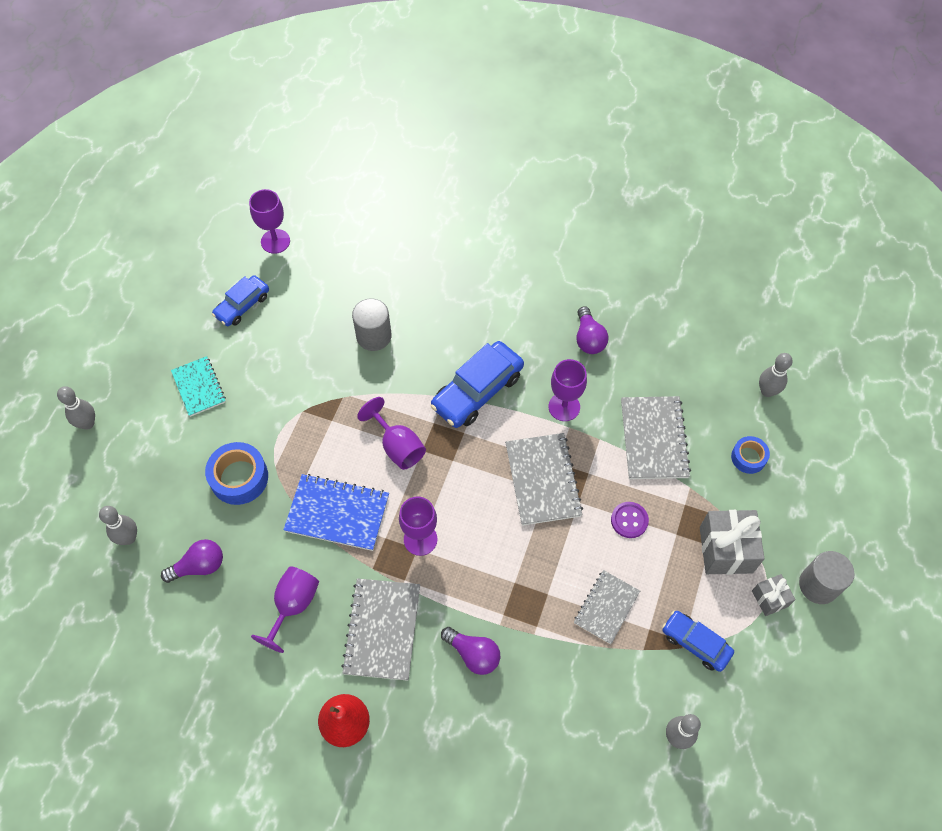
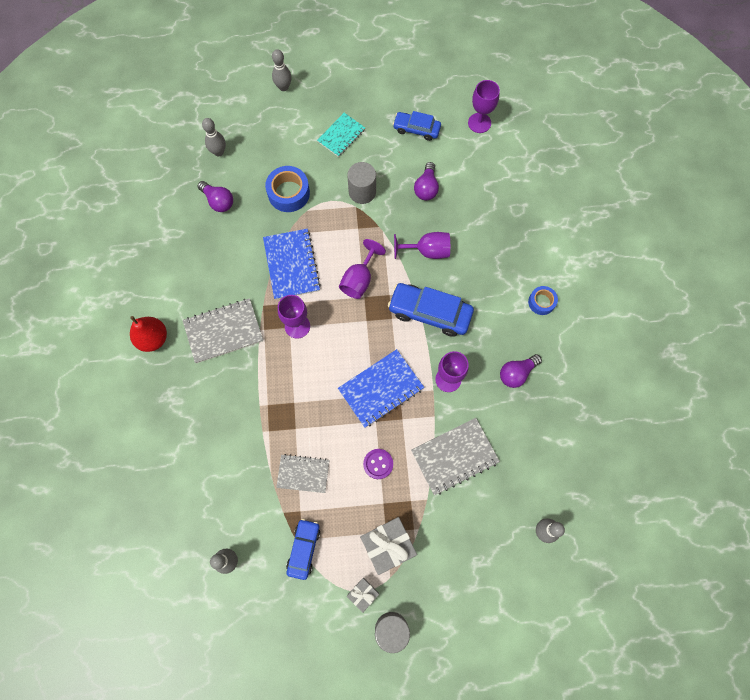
camera: 65 degrees right, 10 degrees up
purple goblet [251,566,319,653] -> purple goblet moved to [394,232,450,259]
grey cylinder [352,299,392,351] -> grey cylinder moved to [347,162,376,204]
purple light bulb [441,627,500,675] -> purple light bulb moved to [414,162,439,200]
grey notebook [505,433,583,526] -> blue notebook [338,349,424,428]
blue tape [731,436,770,474] -> blue tape moved to [528,286,558,315]

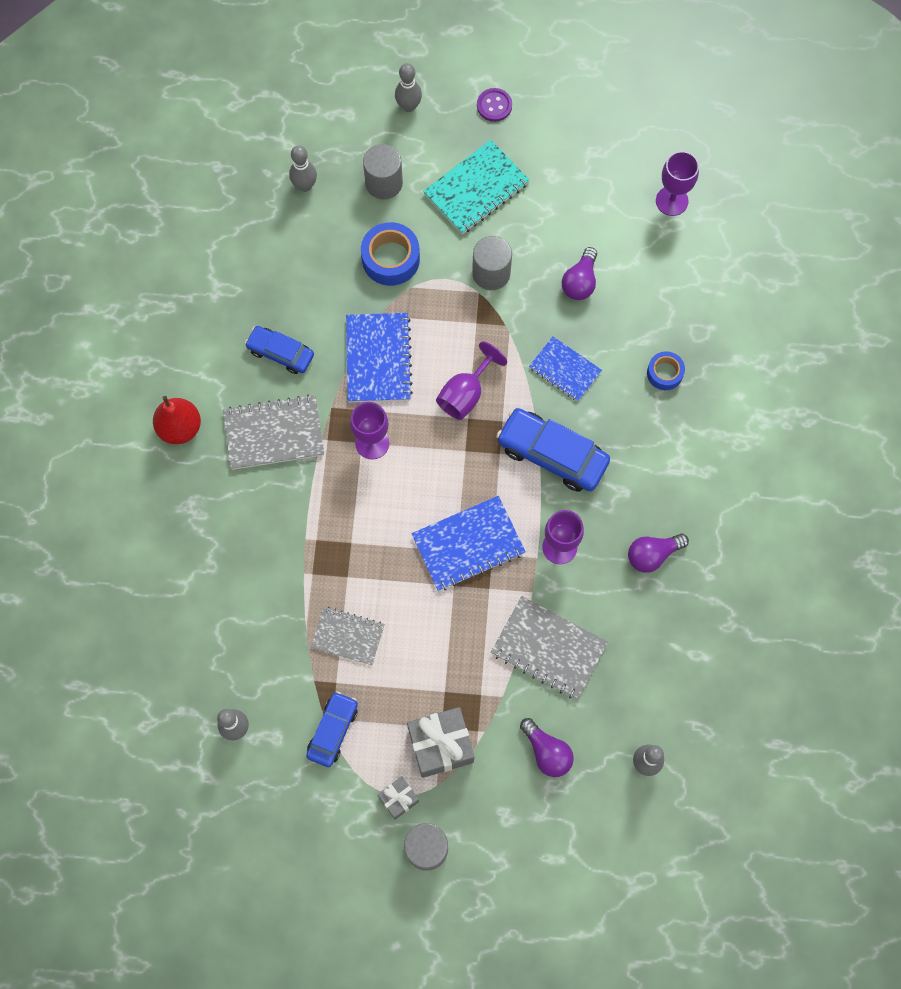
camera: 10 degrees right, 0 degrees up
purple light bulb [198,181,233,212] -> purple light bulb moved to [520,718,574,777]
turquoise notebook [317,113,365,157] -> turquoise notebook [423,140,530,234], size x1.52
purple button [363,449,393,479] -> purple button moved to [477,88,512,122]
blue car [393,111,441,141] -> blue car moved to [245,326,314,374]
purple goblet [394,232,450,259] -> blue notebook [529,336,602,401]
grey notebook [411,418,500,495] -> grey notebook turned 45 degrees clockwise [491,596,608,699]
blue tape [528,286,558,315] -> blue tape moved to [647,351,685,390]
none -> grey cylinder [363,144,403,200]

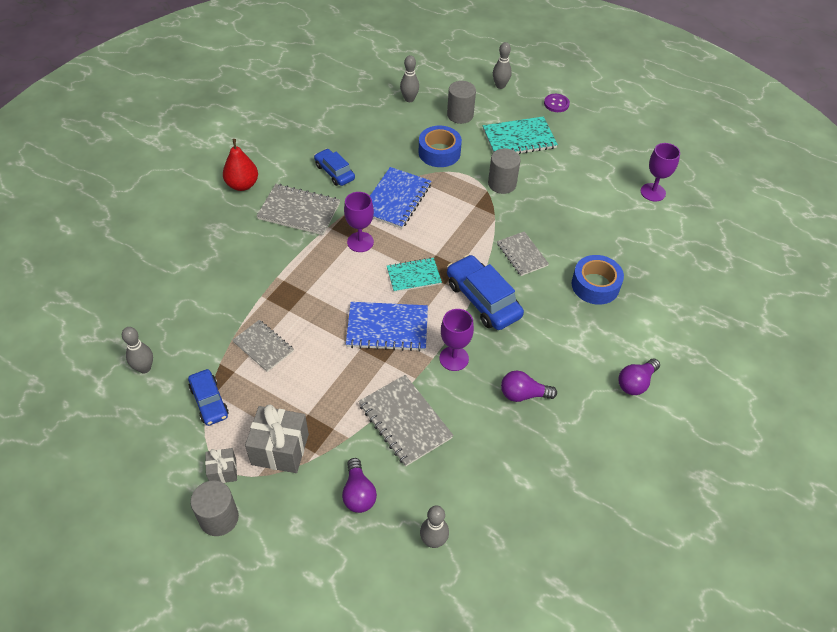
camera: 25 degrees right, 20 degrees down
blue car [306,691,358,767] -> blue car turned 105 degrees clockwise [188,369,229,426]
purple goblet [436,342,507,420] -> none
blue notebook [529,336,602,401] -> grey notebook [497,231,549,276]
purple light bulb [562,247,597,300] -> purple light bulb moved to [618,358,660,395]
blue tape [647,351,685,390] -> blue tape [572,255,624,305], size x1.65
none -> turquoise notebook [387,258,442,292]

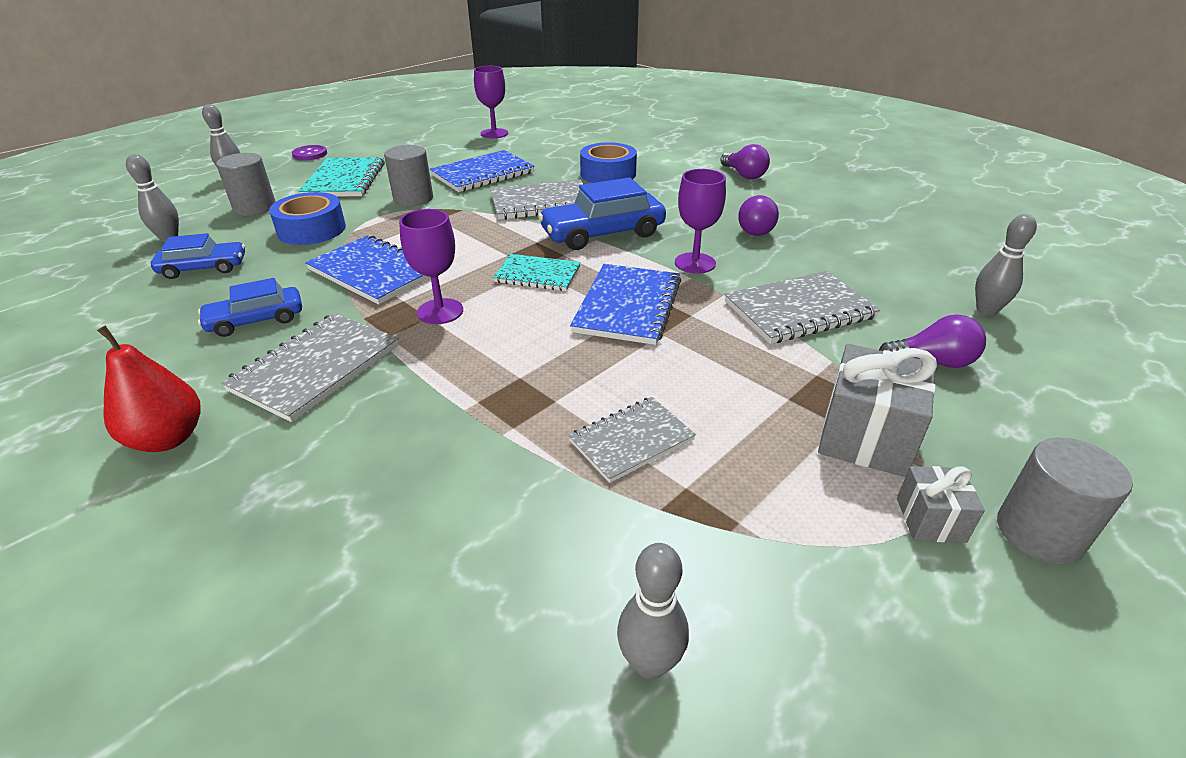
camera: 75 degrees left, 15 degrees down
blue car [188,369,229,426] -> blue car moved to [151,233,245,279]
turquoise notebook [387,258,442,292] -> turquoise notebook turned 75 degrees counterclockwise [493,254,581,291]
grey notebook [497,231,549,276] -> grey notebook [490,179,583,220], size x1.52
none -> blue notebook [430,150,535,192]

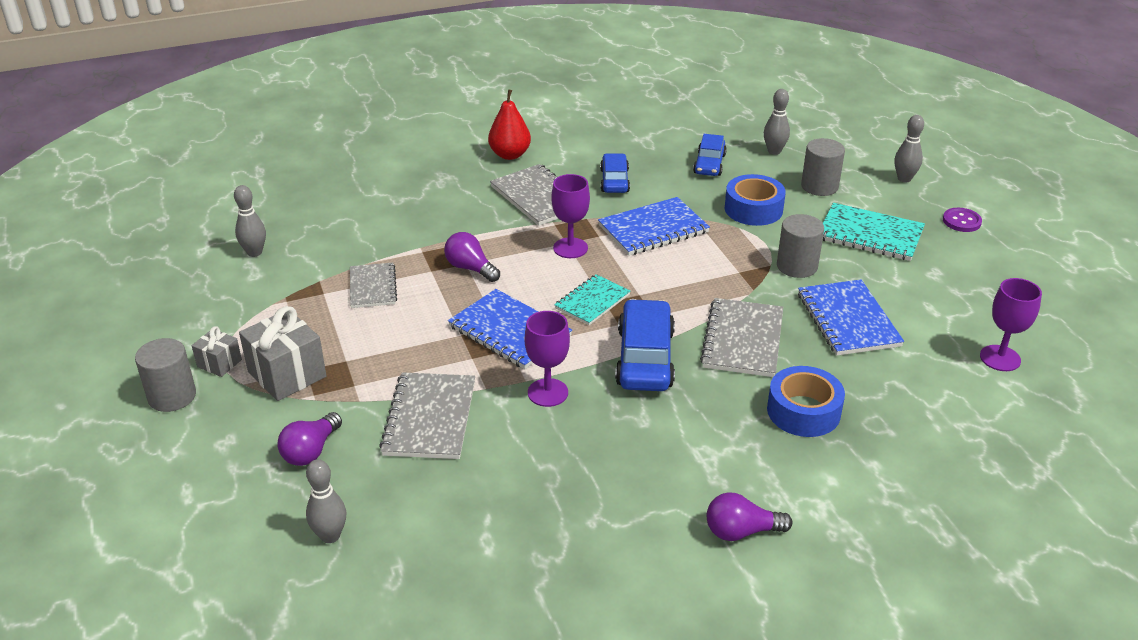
camera: 115 degrees right, 0 degrees up
purple light bulb [738,195,779,236] -> purple light bulb moved to [444,232,500,282]

